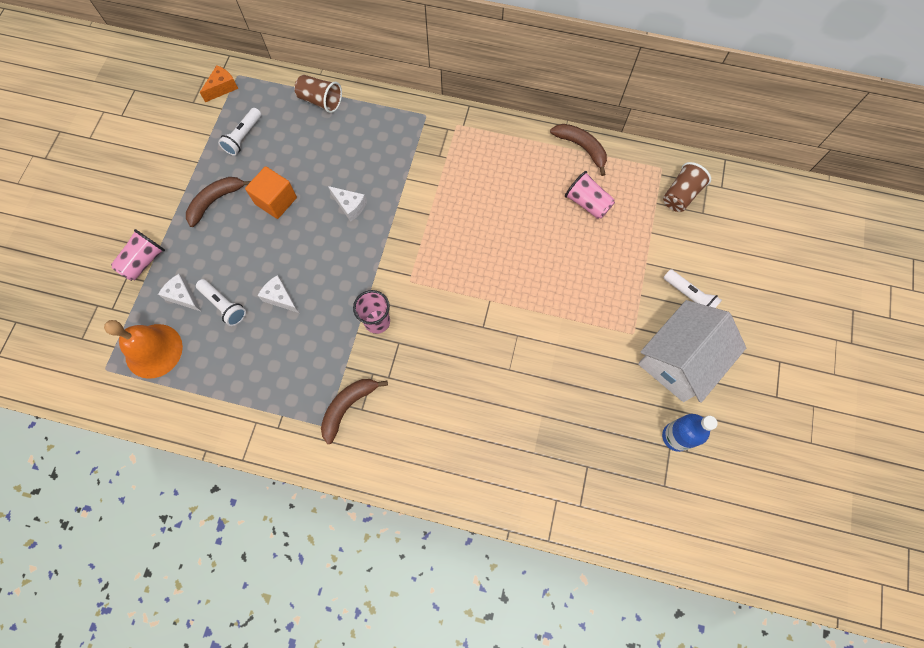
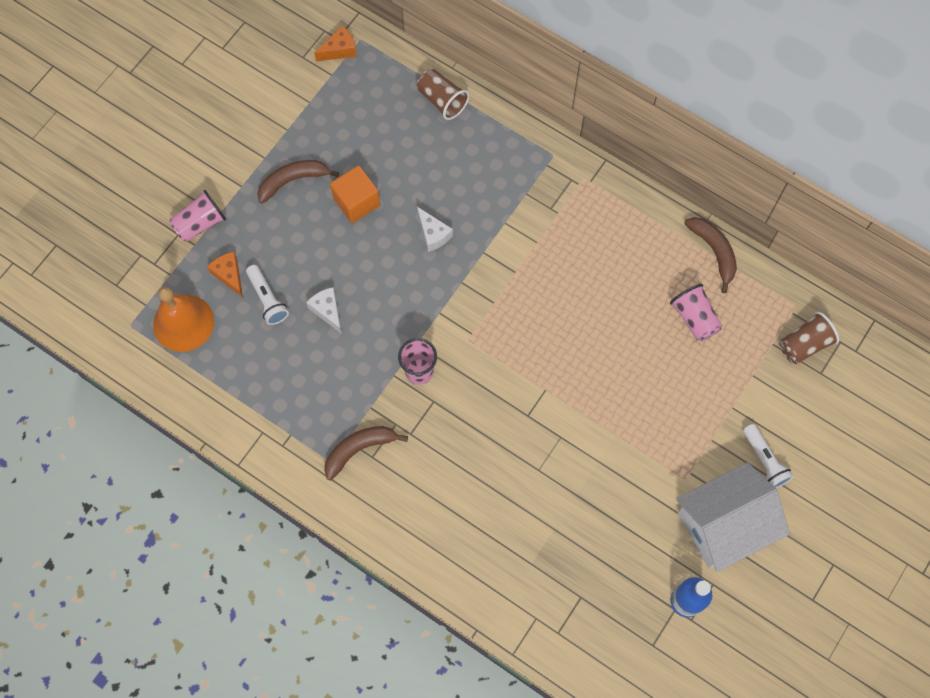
camera: 20 degrees right, 0 degrees up
white cheese [158,274,202,312] -> orange cheese [207,252,243,298]
white flashlight [218,108,261,156] -> none

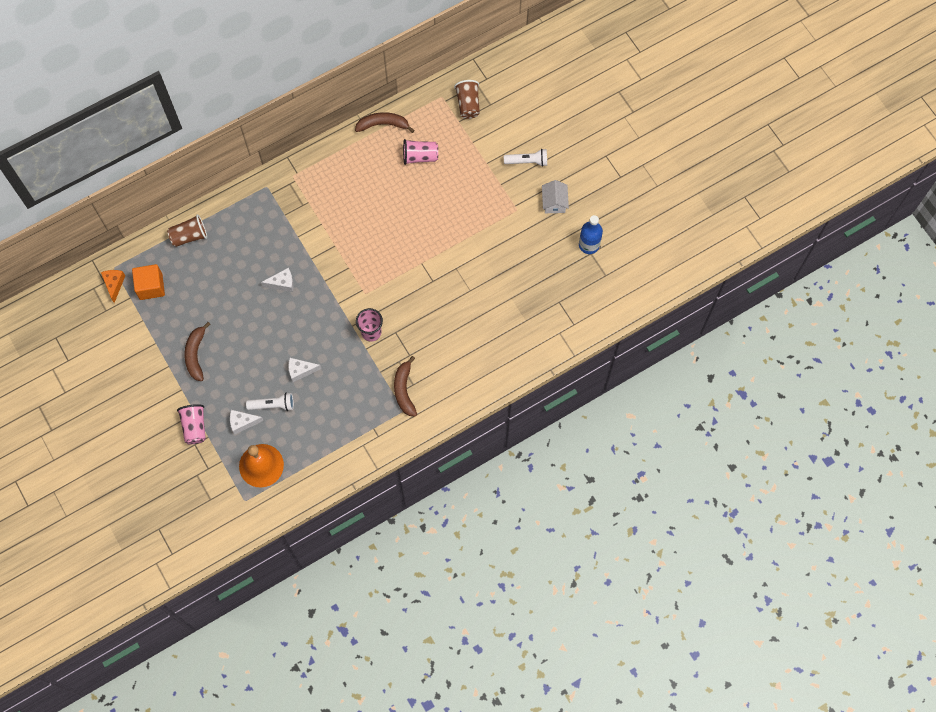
camera: 65 degrees left, 0 degrees up
orange cheese [207,252,243,298] -> white cheese [230,410,264,435]
orange cube [330,166,380,223] -> orange cube moved to [132,264,165,300]
white house [676,462,790,572] -> white house [542,180,569,213], size x0.49

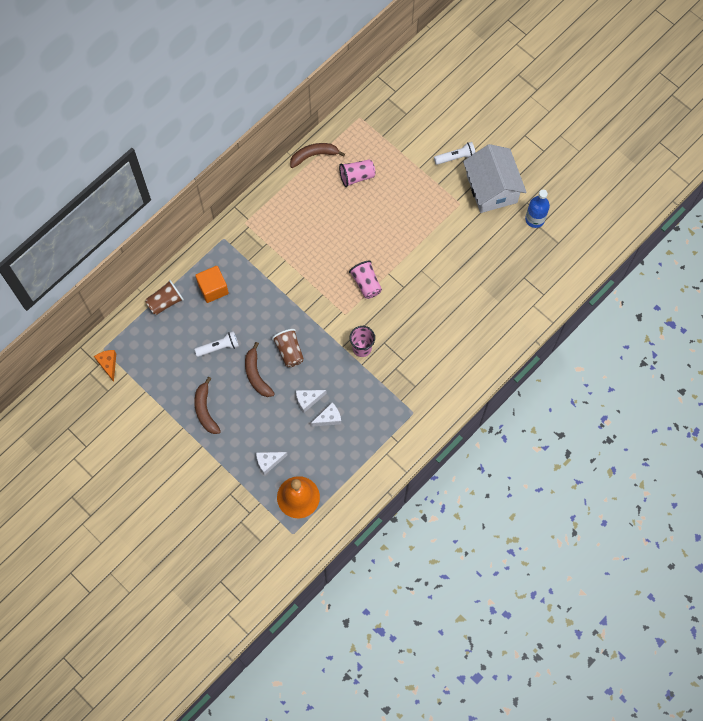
camera: 15 degrees left, 0 degrees up
orange cube [132,264,165,300] -> orange cube moved to [195,266,229,303]
pink cup [177,404,206,444] -> pink cup moved to [349,260,382,299]
white flashlight [246,392,294,411] -> white flashlight moved to [194,331,239,357]
white cheese [261,268,294,292] -> white cheese moved to [311,402,341,427]
brown banana [394,356,417,416] -> brown banana moved to [245,342,275,397]
brown cup [454,80,480,119] -> brown cup moved to [272,329,304,368]
white house [542,180,569,213] -> white house [463,144,526,213], size x2.05

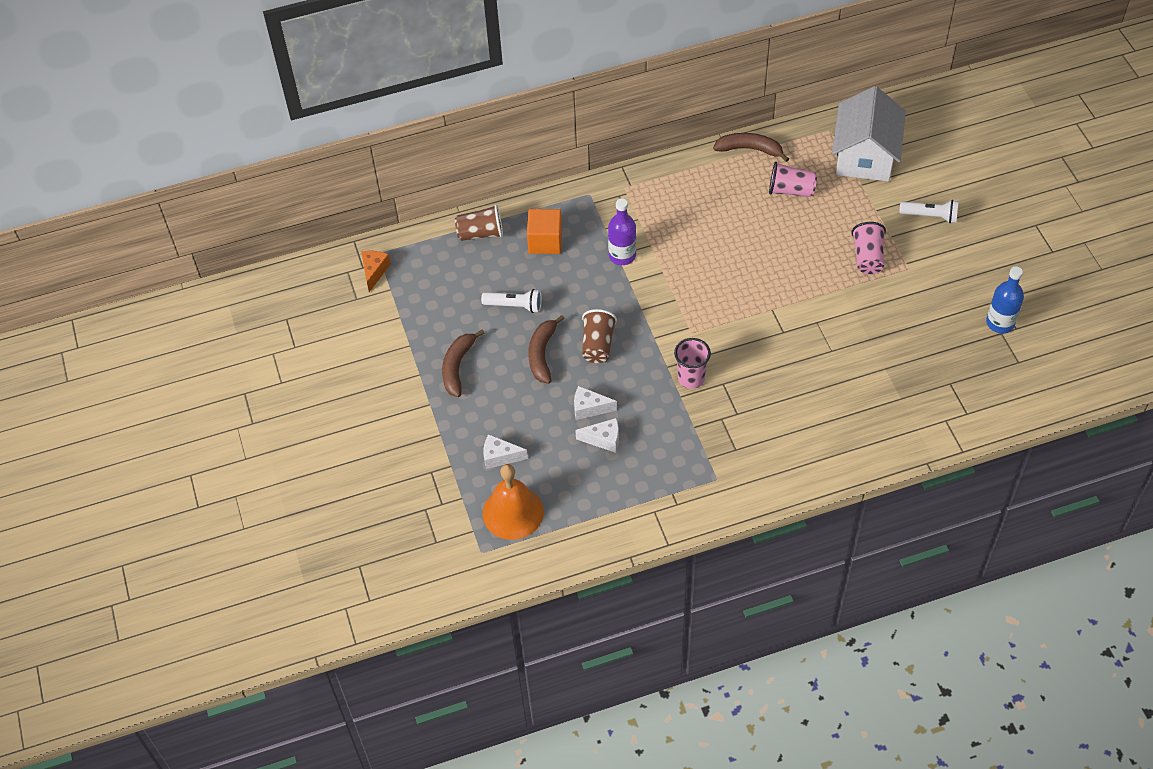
camera: 30 degrees right, 15 degrees down
pink cup [349,260,382,299] -> pink cup moved to [851,222,886,274]
white house [463,144,526,213] -> white house moved to [832,86,906,182]
none -> purple bottle [608,198,636,265]

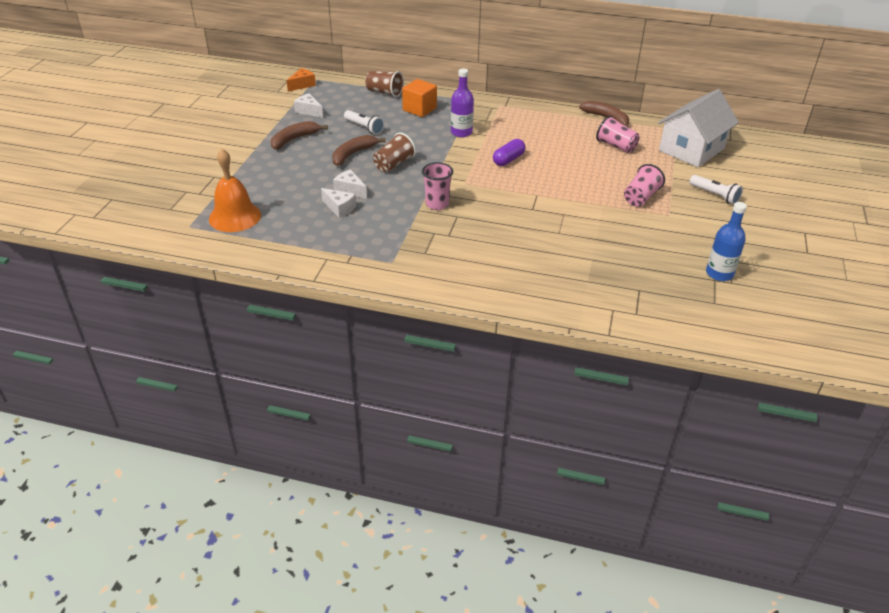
camera: 30 degrees right, 15 degrees down
white cheese [484,434,528,469] -> white cheese moved to [294,93,323,118]
none -> purple capsule [493,139,526,166]

